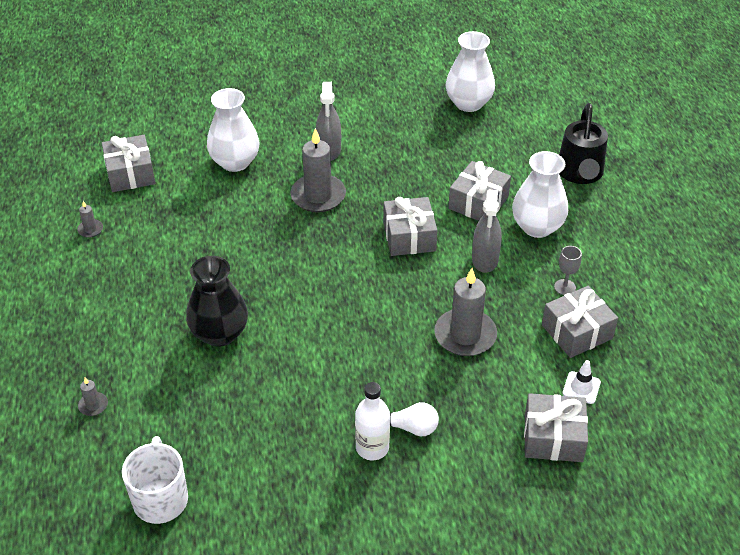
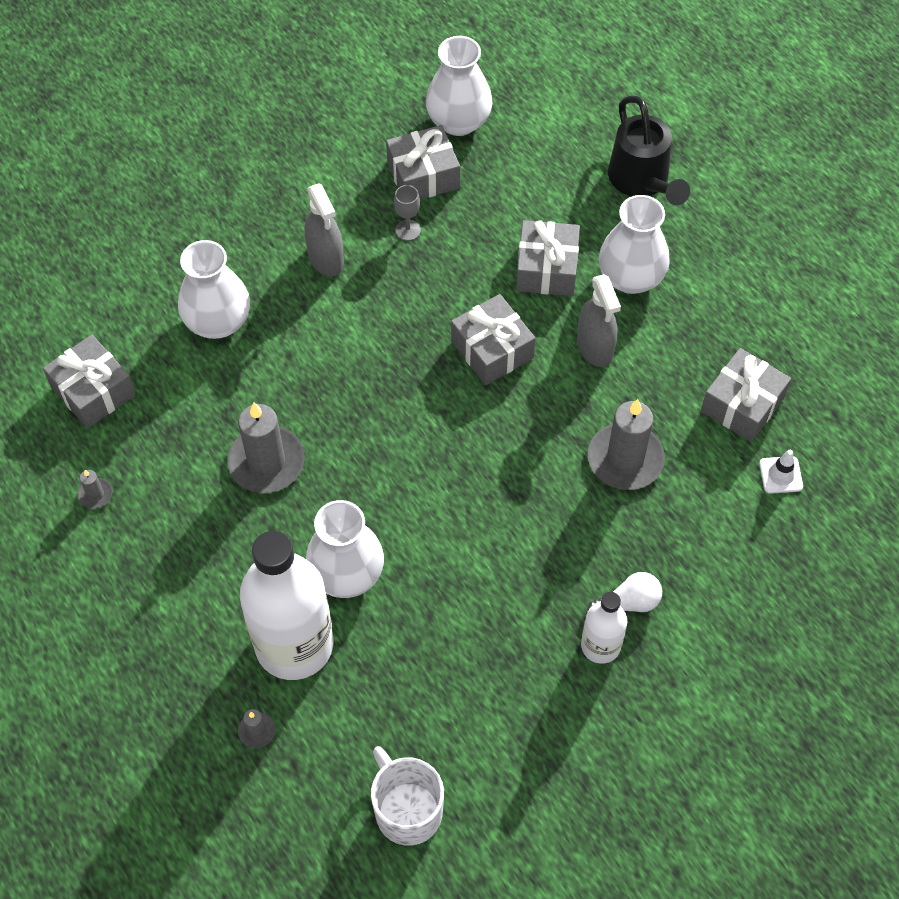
camera: 25 degrees left, 15 degrees up
black vase [186,256,248,347] -> white vase [306,500,384,598]
grey candle [290,128,346,213] -> grey candle moved to [227,402,305,493]
grey gift [524,393,588,462] -> grey gift moved to [386,125,460,200]
grey goblet [554,246,582,295] -> grey goblet moved to [394,185,421,241]
none -> white bottle [240,531,334,680]

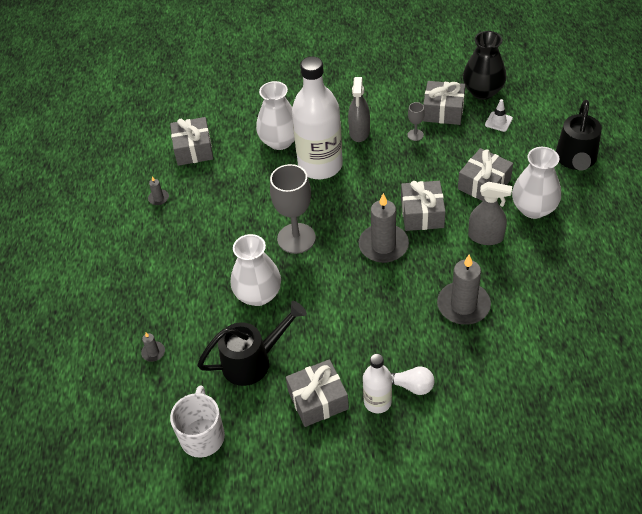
camera: 35 degrees right, 10 degrees down
grey candle [227,402,305,493] -> grey candle moved to [359,193,409,263]
white bottle [240,531,334,680] -> white bottle moved to [292,56,343,179]
white vase [426,36,493,136] -> black vase [463,31,506,100]
grey spray bottle [577,274,621,367] -> grey spray bottle turned 90 degrees counterclockwise [468,182,512,245]
grey gift [701,348,791,442] -> grey gift moved to [286,359,349,427]
white traffic cone [759,450,803,494] -> white traffic cone moved to [485,99,513,132]
none -> black watering can [197,301,307,386]
none -> grey goblet [270,164,316,254]

